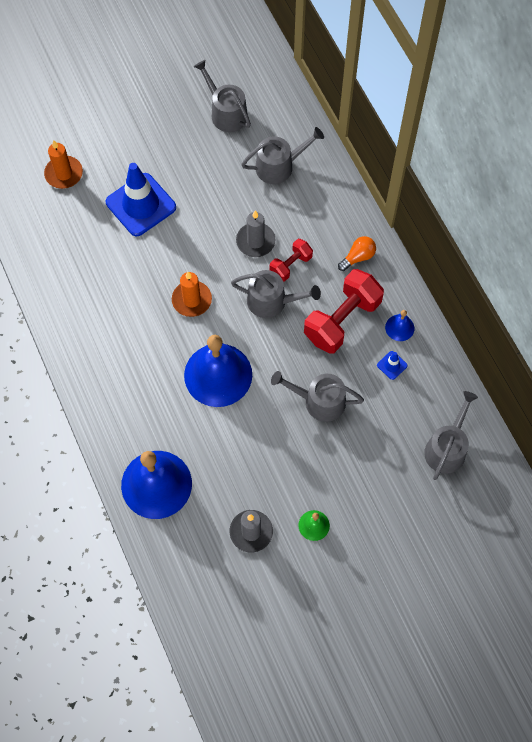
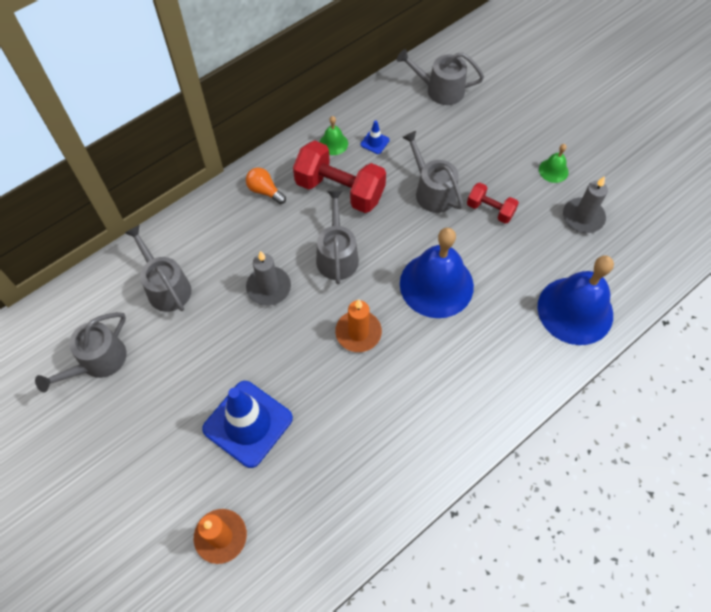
camera: 105 degrees left, 5 degrees down
red dumbbell [270,239,313,282] -> red dumbbell moved to [467,183,519,224]
grey watering can [271,371,364,422] -> grey watering can turned 150 degrees clockwise [402,131,463,213]
blue bell [385,310,414,341] -> green bell [320,116,348,155]

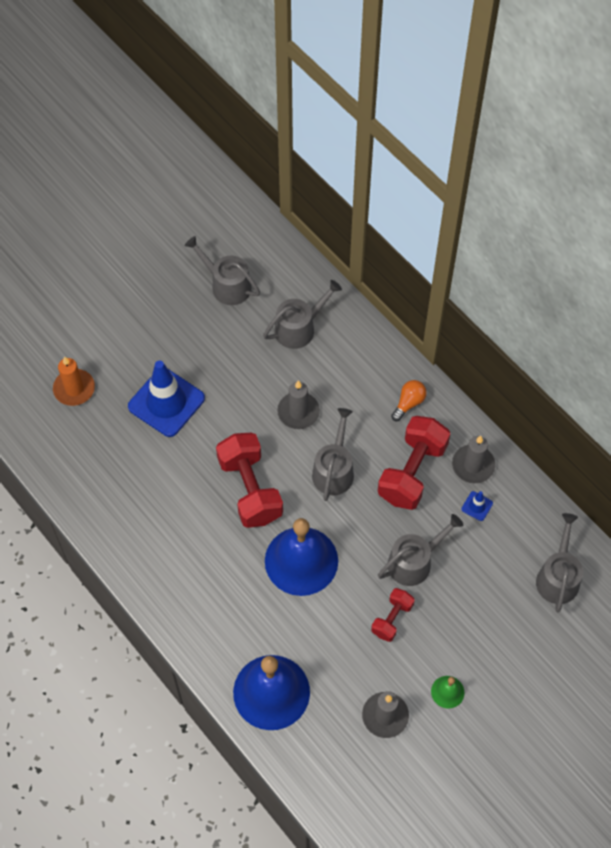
camera: 90 degrees right, 0 degrees up
grey watering can [316,190,359,284] -> grey watering can turned 75 degrees counterclockwise [312,408,354,501]
green bell [320,116,348,155] -> grey candle [452,436,495,483]
orange candle [335,300,382,352] -> red dumbbell [216,433,283,528]

